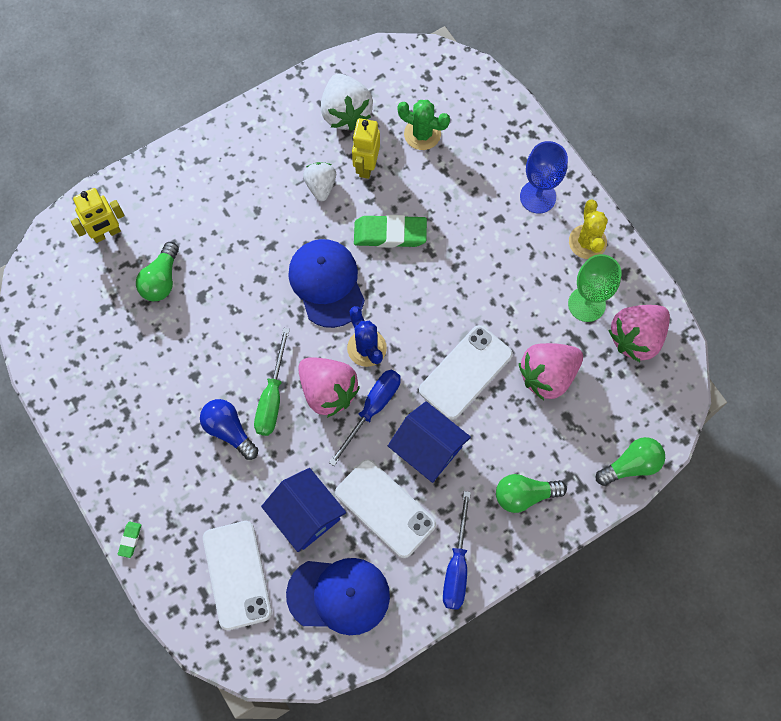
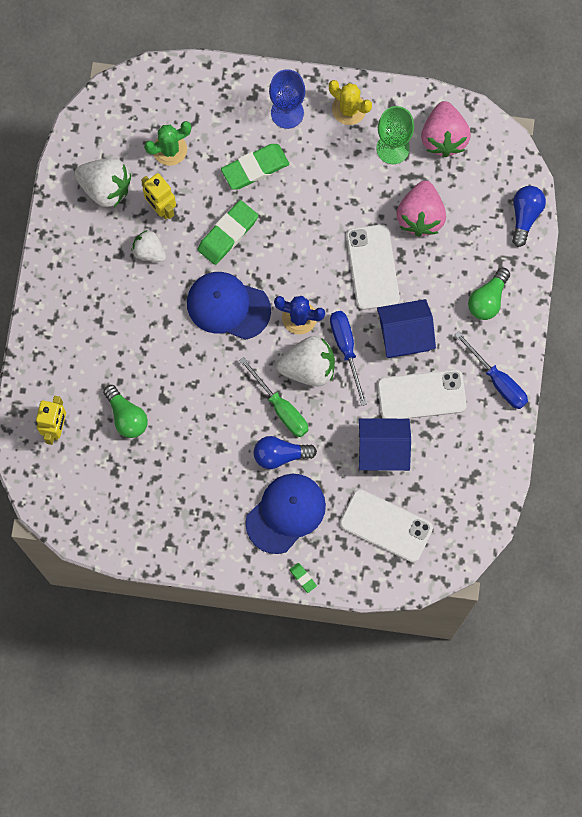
camera: 50 degrees left, 5 degrees up
blue cap [286,558,390,635] -> blue cap moved to [245,474,326,554]
pink strawberry [298,357,360,418] -> white strawberry [276,336,335,386]
green light bulb [596,437,665,486] -> blue light bulb [512,186,546,247]
none -> green eraser [221,144,289,189]

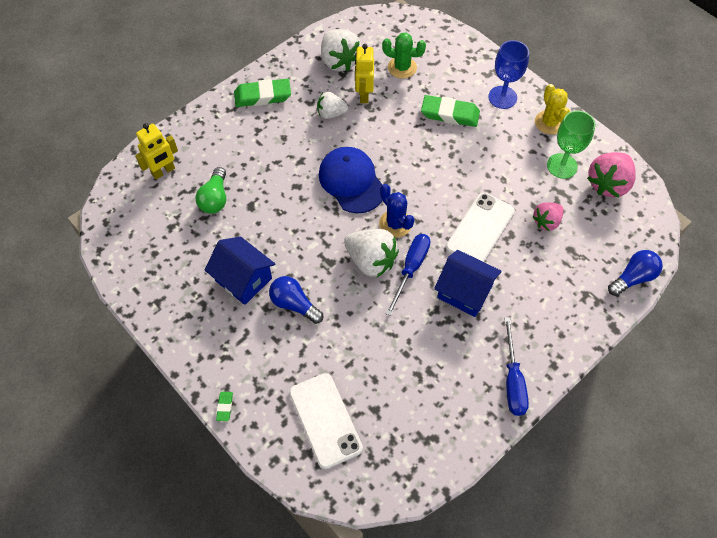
camera: 40 degrees right, 15 degrees down
white strawberry [132,230,166,262] -> white strawberry turned 75 degrees counterclockwise [317,92,348,119]
green eraser [197,200,258,265] -> green eraser moved to [234,79,291,107]
green screwdriver [239,357,308,437] -> none
blue cap [245,474,326,554] -> none
blue house [359,418,411,471] -> blue house moved to [205,236,275,305]
white phone [377,369,467,419] -> none
pink strawberry [396,180,446,237] -> pink strawberry [532,202,563,231], size x0.62
green light bulb [468,268,510,320] -> none

